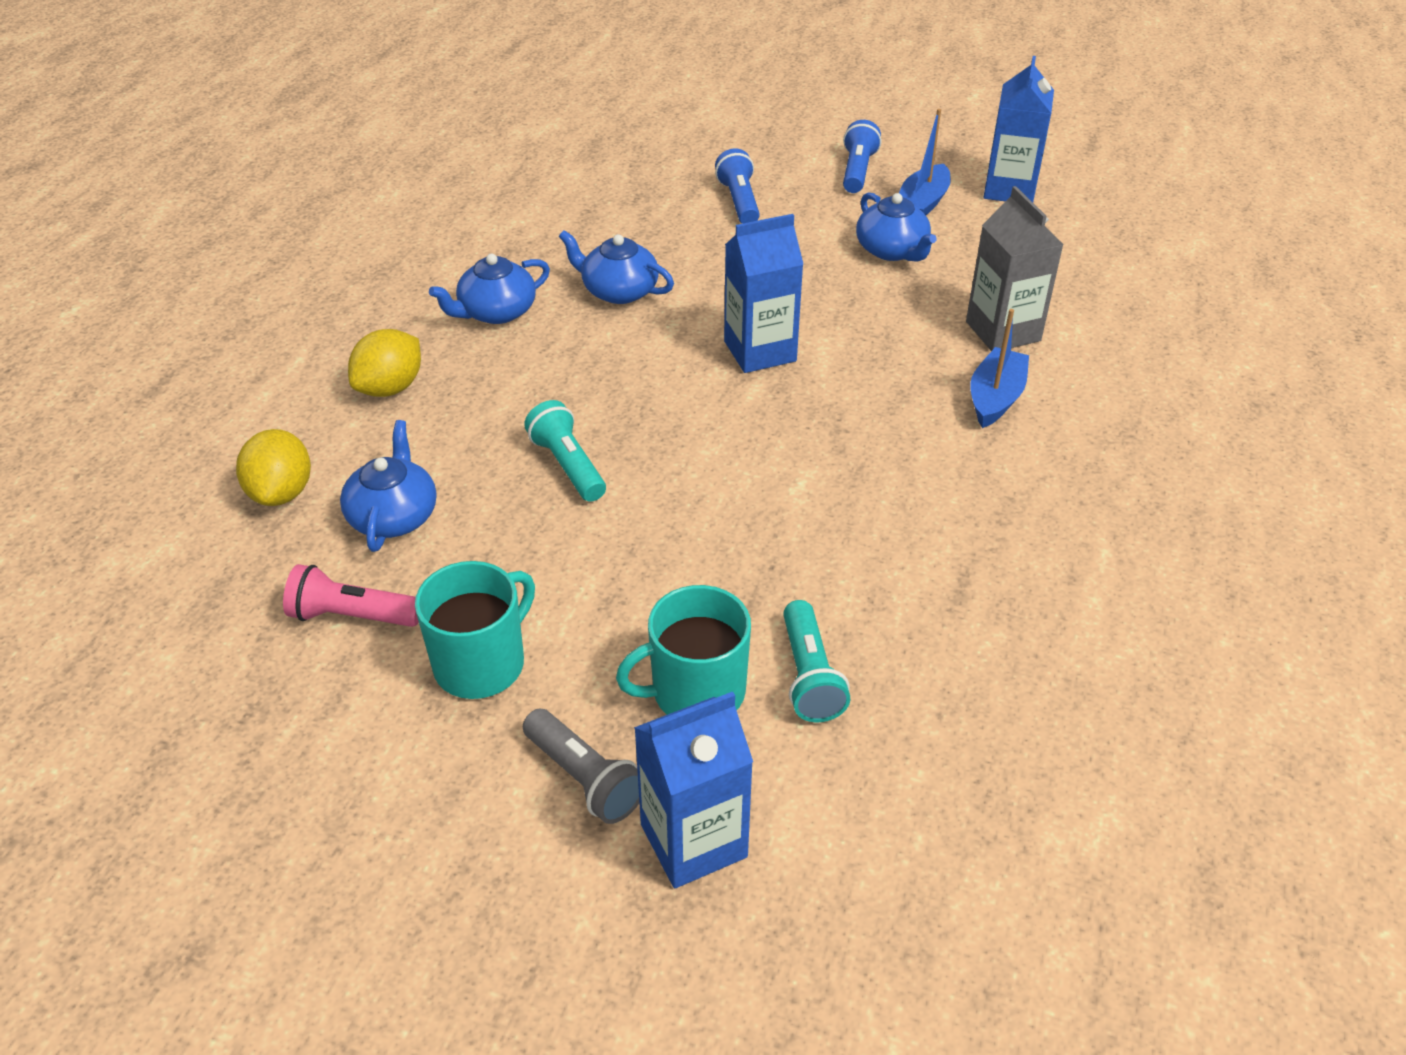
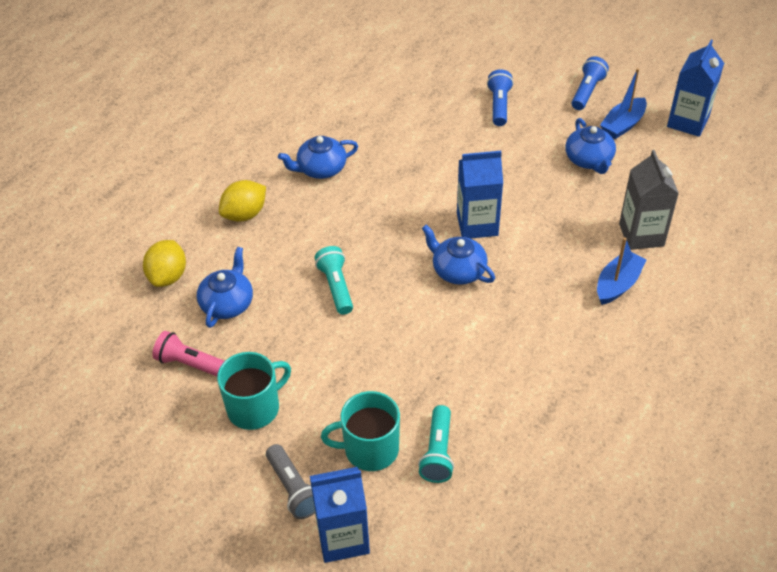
camera: 15 degrees right, 5 degrees up
blue teapot [559,230,674,304] -> blue teapot moved to [422,225,495,285]

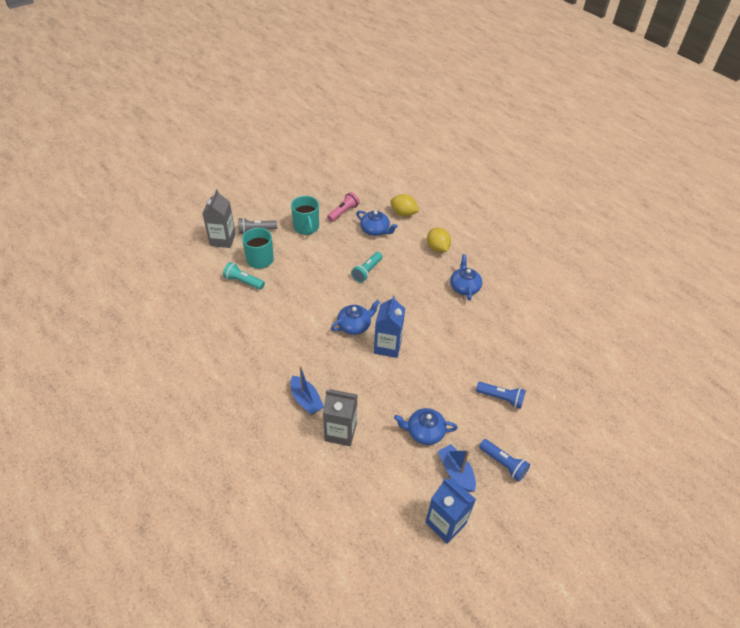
camera: 105 degrees right, 0 degrees up
blue carton [310,467,370,563] -> grey carton [202,189,236,248]
turquoise flashlight [315,246,353,315] -> turquoise flashlight turned 120 degrees clockwise [351,252,382,283]

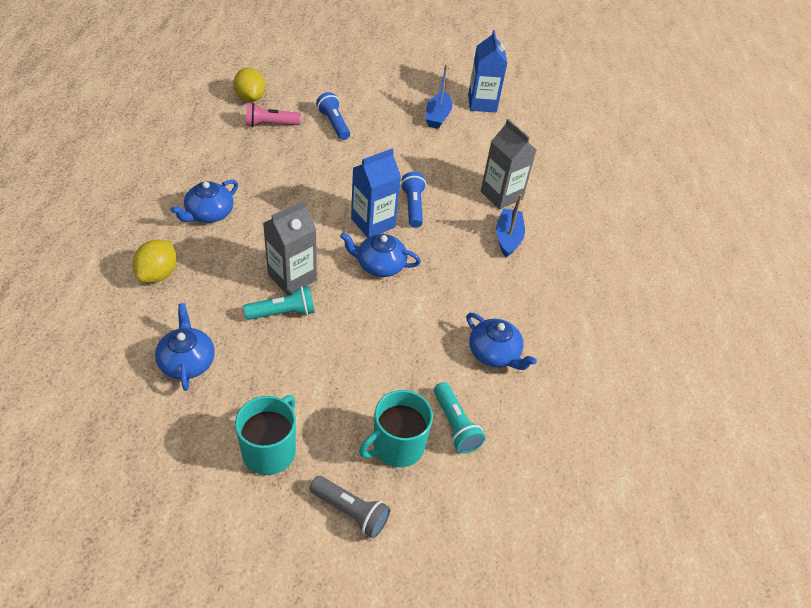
camera: 140 degrees left, 0 degrees up
grey carton [202,189,236,248] -> grey carton moved to [263,200,317,295]
pink flashlight [327,192,360,222] -> pink flashlight moved to [246,102,301,127]
yellow lemon [390,194,419,217] -> yellow lemon moved to [233,68,265,102]
blue teapot [394,408,458,445] -> blue teapot moved to [466,313,537,370]
blue flashlight [479,439,530,482] -> blue flashlight moved to [401,172,426,228]

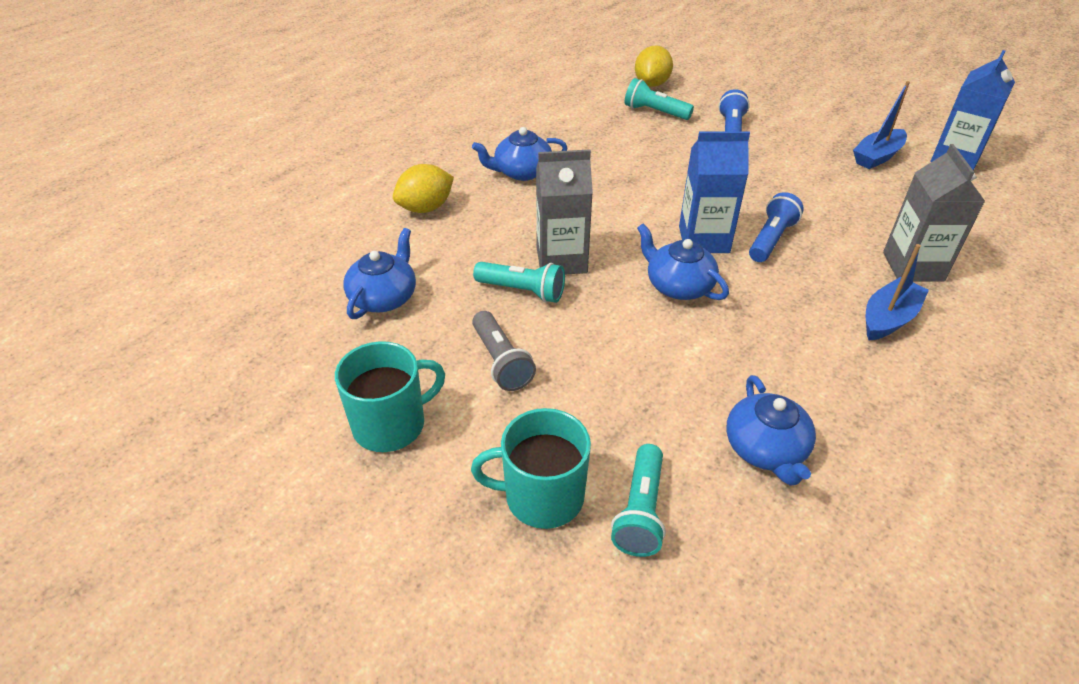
camera: 40 degrees right, 5 degrees down
pink flashlight [246,102,301,127] -> turquoise flashlight [625,78,694,120]
grey flashlight [309,476,391,538] -> grey flashlight moved to [472,311,536,391]

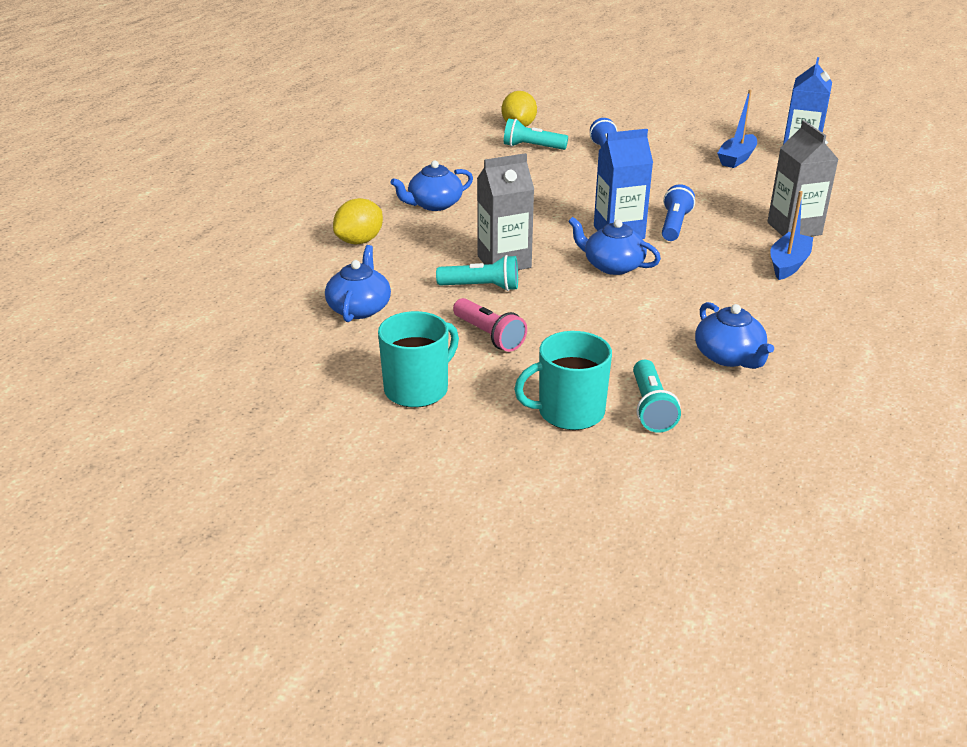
camera: 15 degrees left, 10 degrees down
grey flashlight [472,311,536,391] -> pink flashlight [453,298,527,352]

